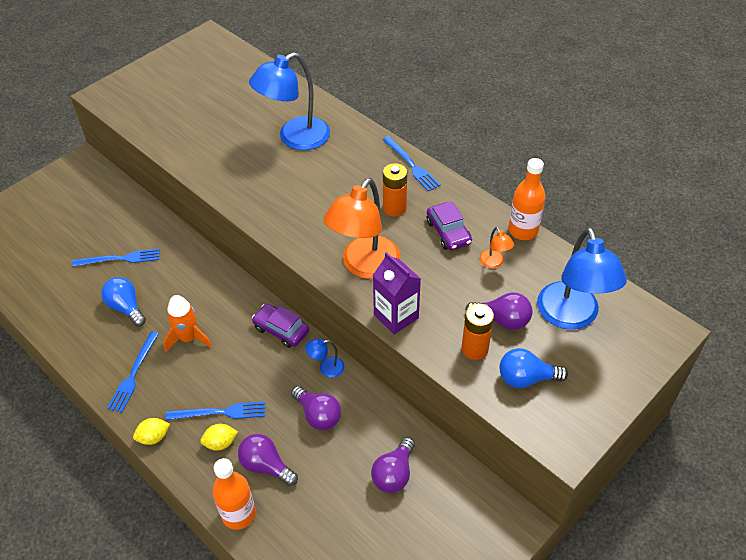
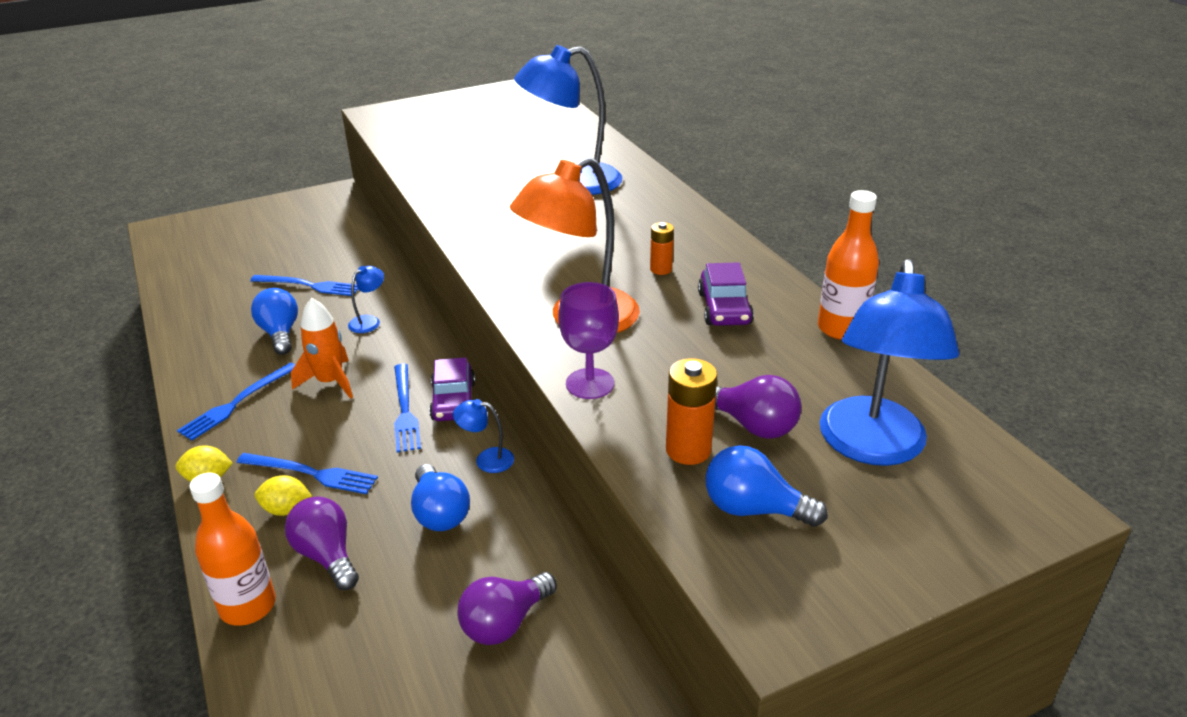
camera: 20 degrees right, 15 degrees down
purple car [252,304,309,348] -> purple car turned 150 degrees counterclockwise [429,357,475,421]
purple light bulb [291,386,341,430] -> blue light bulb [411,464,470,531]
purple carton [373,252,421,335] -> purple goblet [558,282,619,399]
blue fork [382,136,441,191] -> blue fork moved to [394,364,421,452]
orange battery [383,163,407,217] -> orange battery [650,222,674,275], size x0.63
orange lamp [479,227,514,268] -> none
none -> blue lamp [348,266,384,333]

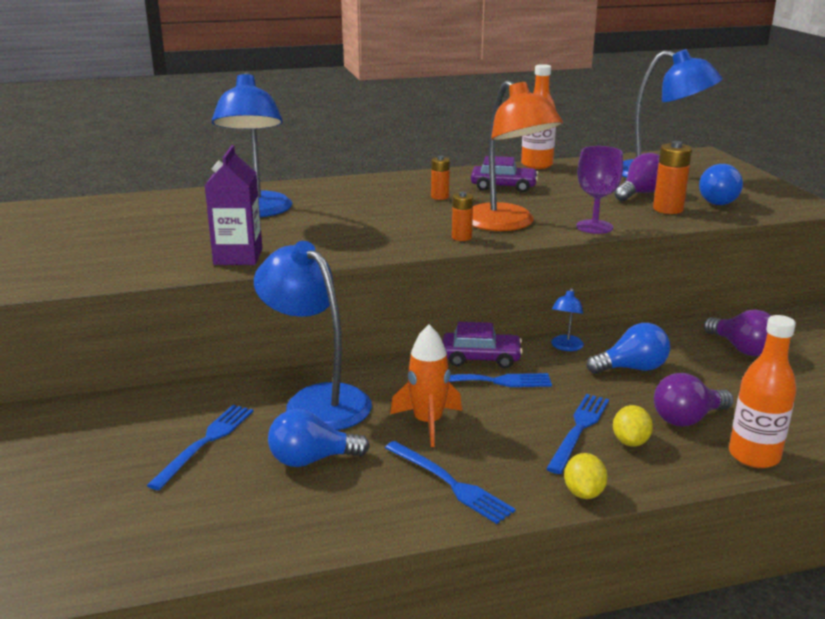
camera: 80 degrees left, 10 degrees down
blue lamp [348,266,384,333] -> blue lamp [254,241,372,430], size x2.33
none -> purple carton [205,145,262,265]
none -> orange battery [452,192,473,241]

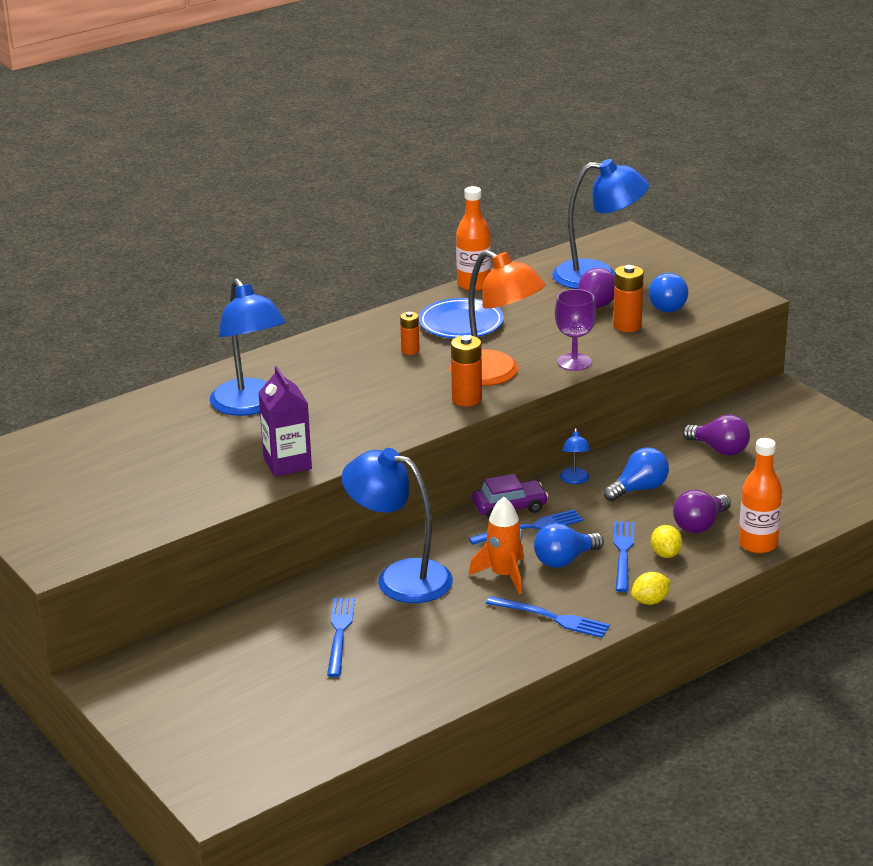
camera: 20 degrees left, 5 degrees up
blue light bulb [268,409,370,467] -> blue light bulb moved to [534,523,604,568]
orange battery [452,192,473,241] -> orange battery [451,335,482,407], size x1.58
purple car [471,156,538,192] -> blue plate [419,298,504,338]
yellow lemon [564,453,608,499] -> yellow lemon turned 75 degrees clockwise [631,572,671,605]

